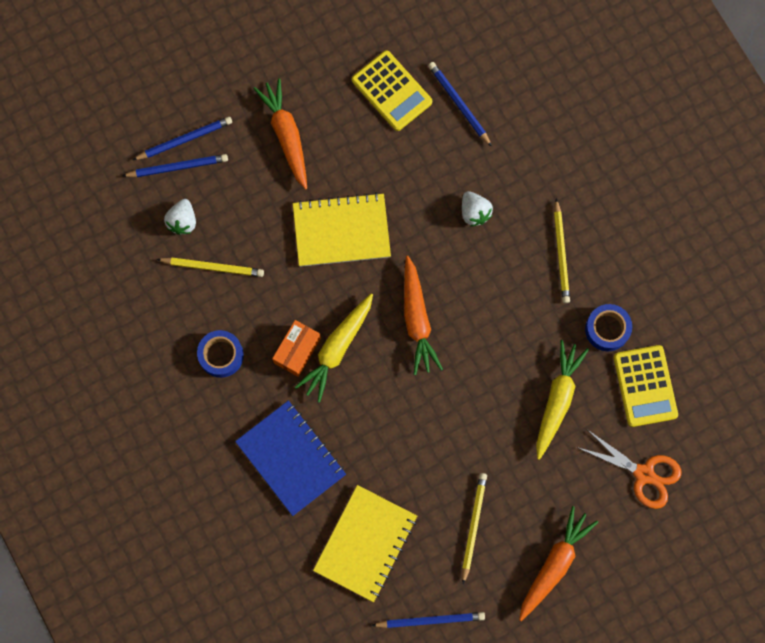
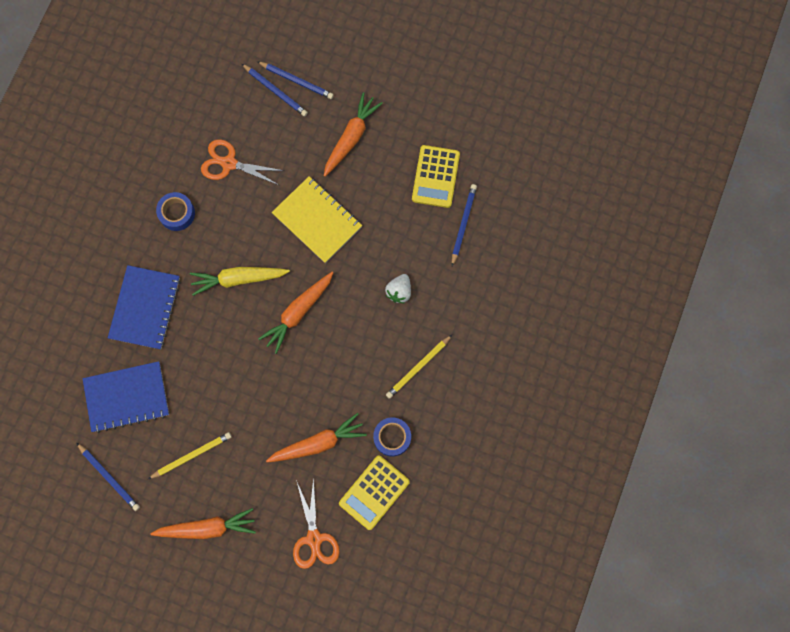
camera: 50 degrees right, 0 degrees up
yellow pencil [156,258,264,277] -> orange scissors [201,139,284,185]
white strawberry [164,199,196,235] -> none
orange box [272,320,321,377] -> none
yellow notebook [313,485,417,602] -> blue notebook [82,361,169,433]
yellow carrot [536,340,589,460] -> orange carrot [266,413,367,462]

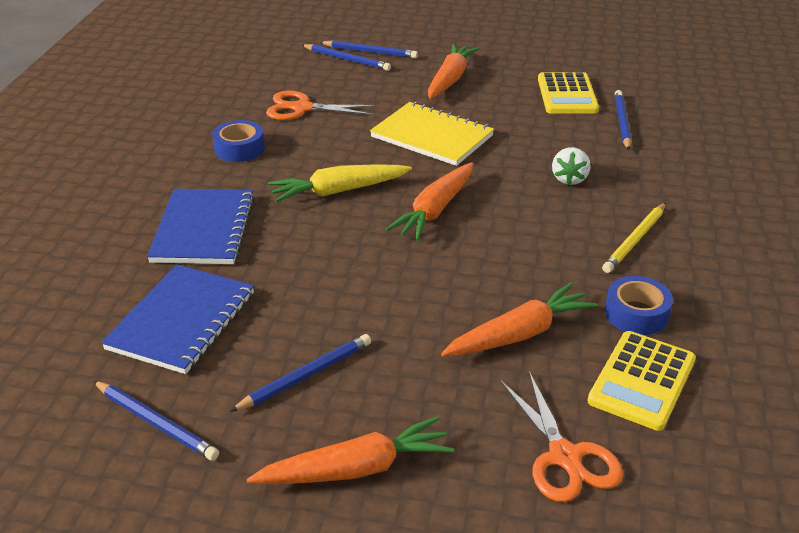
camera: 10 degrees left, 40 degrees down
blue notebook [82,361,169,433] -> blue notebook turned 45 degrees counterclockwise [101,264,254,374]
yellow pencil [148,432,232,479] -> blue pencil [230,334,371,412]

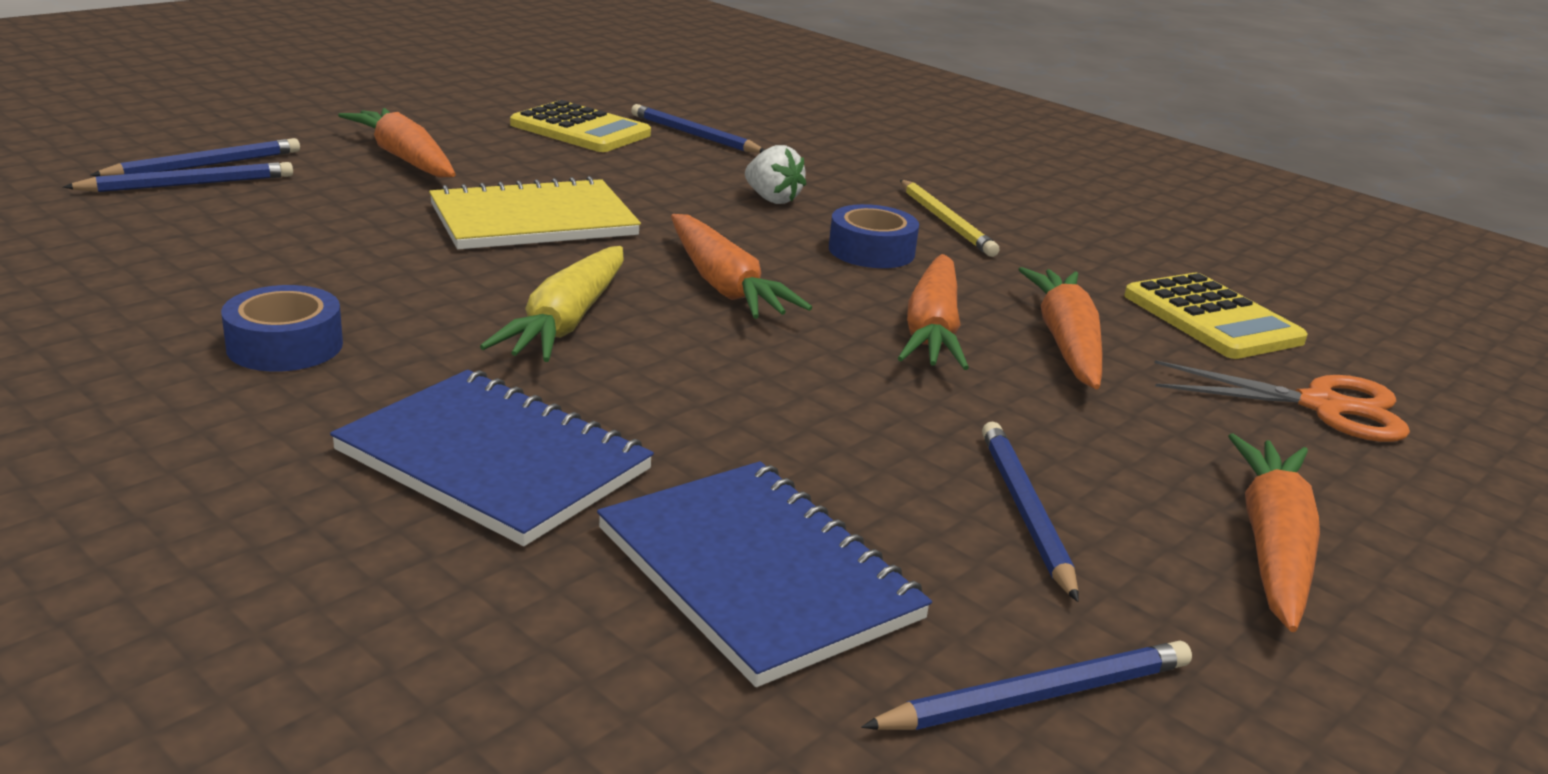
camera: 60 degrees left, 10 degrees down
orange scissors [266,91,376,120] -> none
blue tape [605,276,673,335] -> blue tape moved to [829,204,919,268]
none -> orange carrot [898,254,969,370]

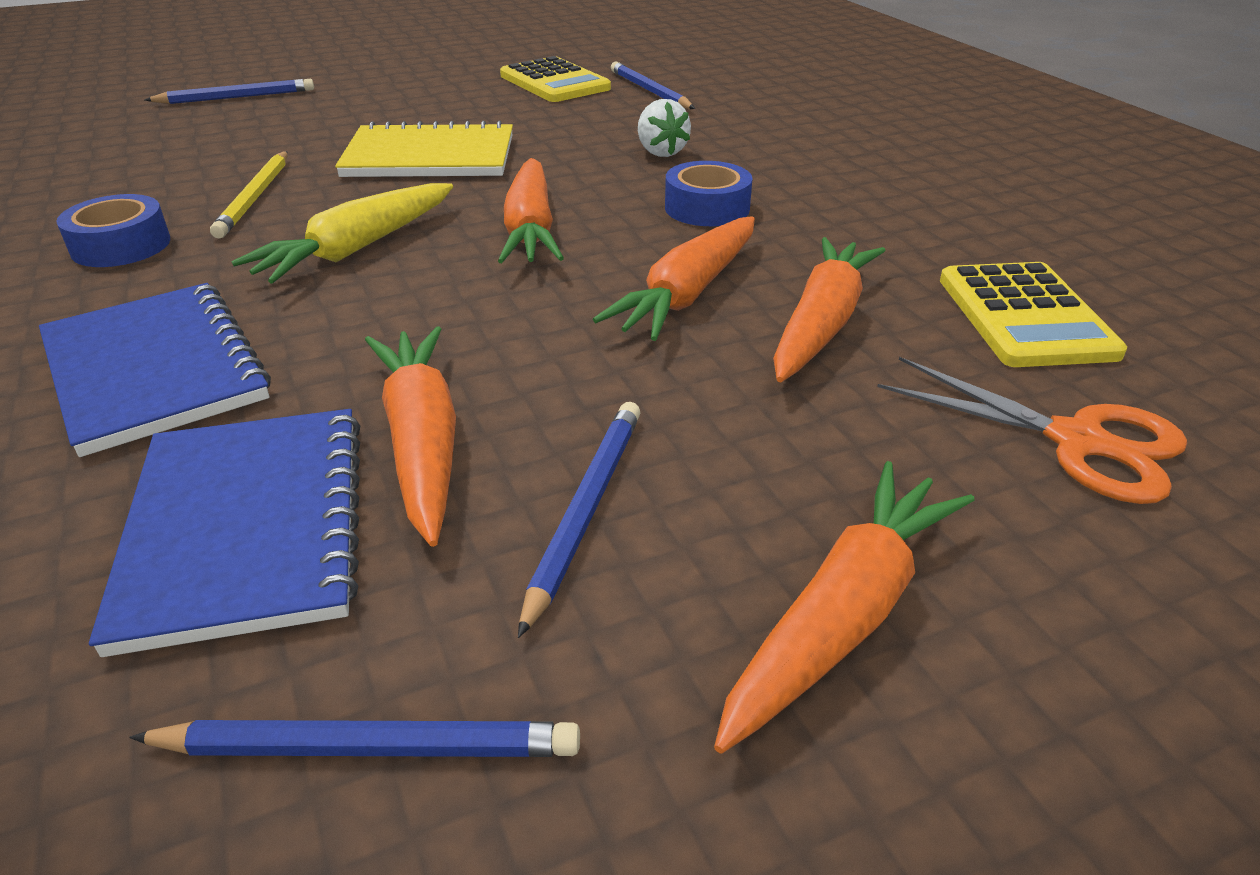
camera: 25 degrees right, 10 degrees up
blue pencil [63,162,293,192] -> none
orange carrot [338,108,456,178] -> orange carrot moved to [365,327,456,547]
yellow pencil [900,180,999,257] -> yellow pencil moved to [210,151,288,238]

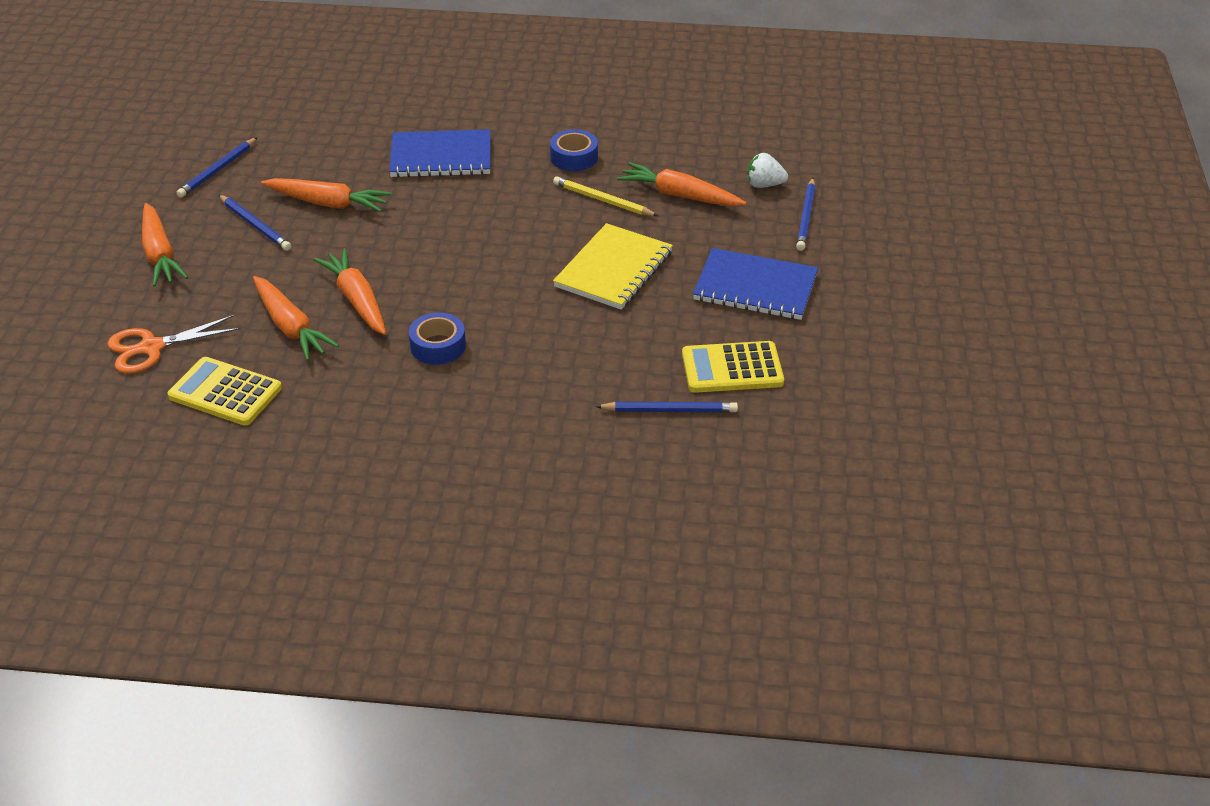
camera: 120 degrees right, 5 degrees up
blue notebook [89,409,360,657] -> blue notebook moved to [693,248,818,320]
yellow carrot [231,183,453,284] -> none
orange carrot [498,158,564,263] -> orange carrot moved to [617,162,746,206]
white strawberry [638,99,691,157] -> white strawberry moved to [747,153,788,188]

